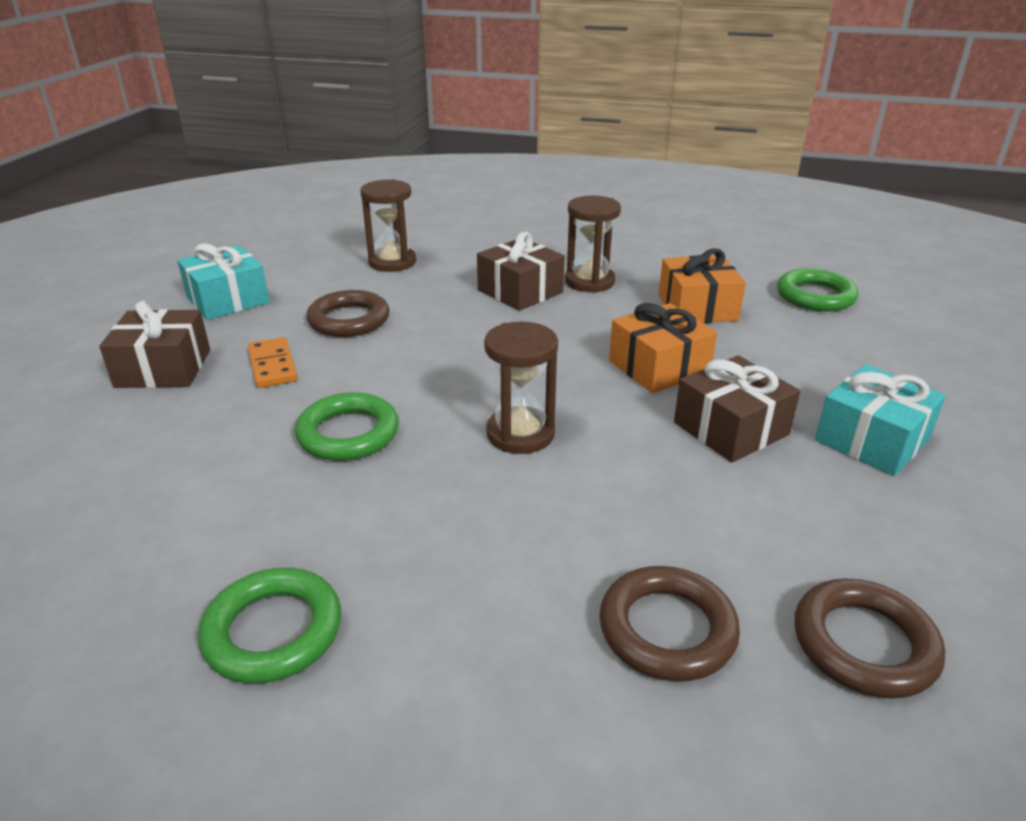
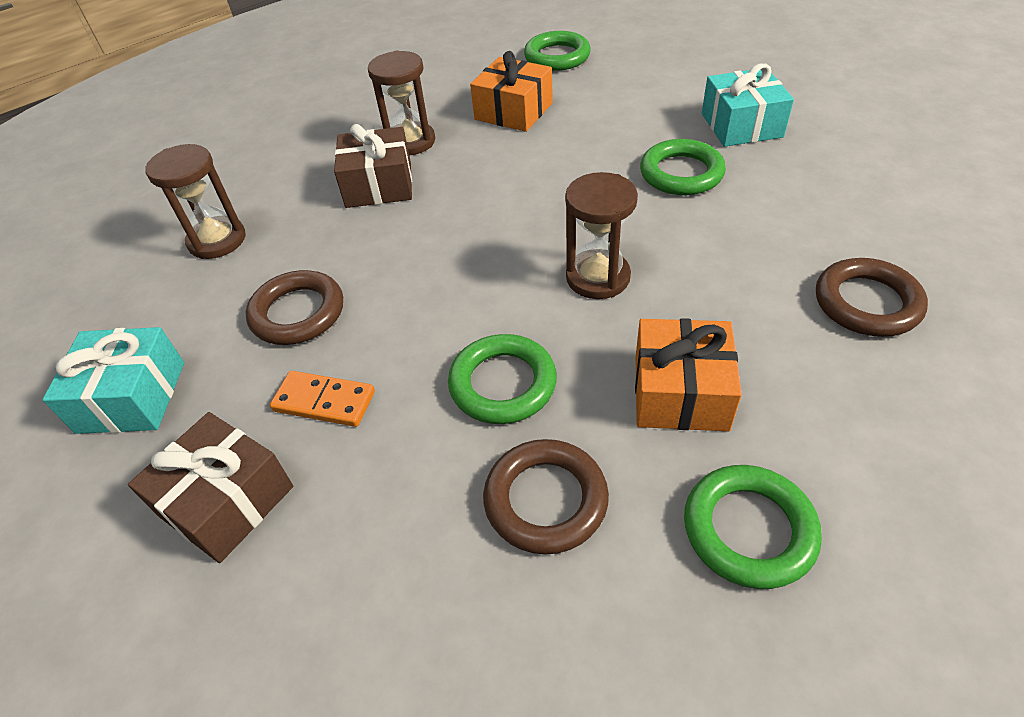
camera: 50 degrees left, 15 degrees up
orange gift [609,303,717,393] -> orange gift moved to [635,318,742,431]
brown gift [674,355,800,462] -> green ring [640,139,726,195]
brown ring [795,579,945,699] -> brown ring moved to [483,439,609,555]

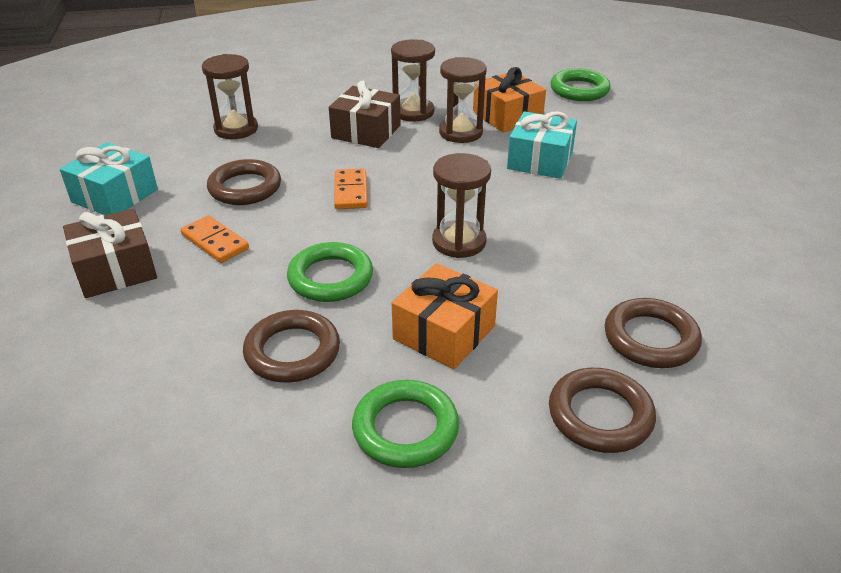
camera: 25 degrees right, 10 degrees down
green ring [640,139,726,195] -> none
turquoise gift [702,63,794,147] -> turquoise gift moved to [507,111,577,179]
none -> orange domino [334,168,368,209]
none -> brown hourglass [439,57,487,143]
none -> brown ring [549,368,656,453]

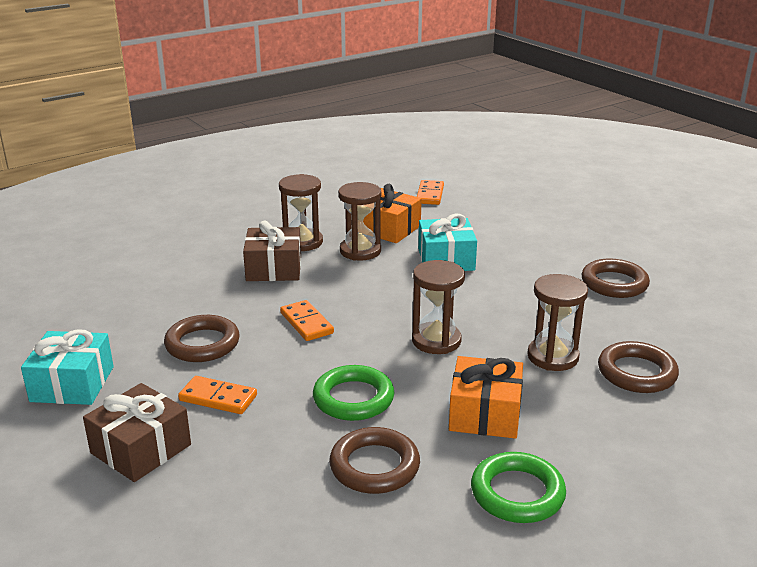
camera: 25 degrees left, 10 degrees down
brown hourglass [202,54,258,139] -> brown hourglass moved to [527,274,588,371]
brown ring [549,368,656,453] -> brown ring moved to [582,259,650,298]
green ring [550,68,611,101] -> orange domino [417,180,444,205]

